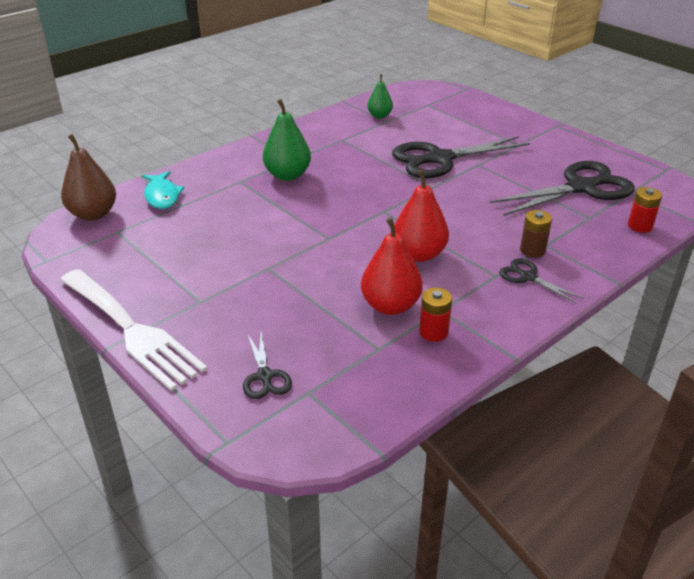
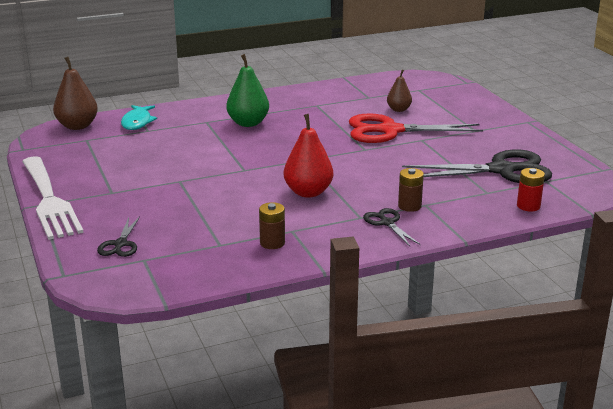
camera: 20 degrees right, 10 degrees down
red pear [361,217,423,315] -> none
green pear [367,74,393,118] -> none
black scissors [392,136,530,178] -> red scissors [349,113,483,143]
red battery [419,288,452,342] -> brown battery [259,202,285,249]
none -> brown pear [387,70,412,112]

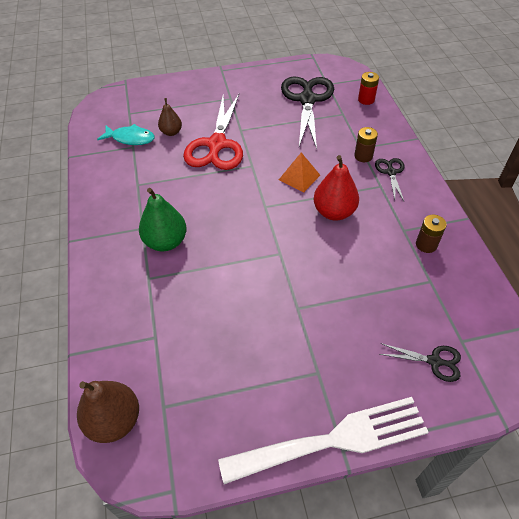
camera: 80 degrees left, 25 degrees up
turquoise fish [121,105,157,130] -> turquoise fish moved to [97,124,155,145]
black scissors [363,208,420,246] -> black scissors turned 105 degrees clockwise [375,158,404,201]
none -> orange pyramid [279,153,320,193]

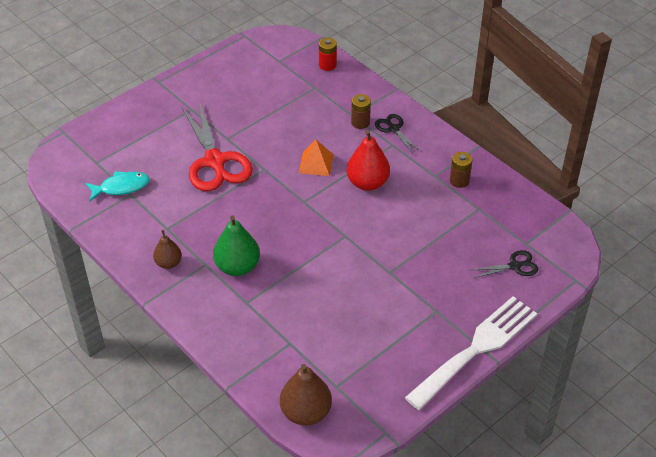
camera: 30 degrees left, 5 degrees down
brown pear [158,98,182,136] -> brown pear moved to [153,230,182,269]
black scissors [281,77,334,149] -> none

